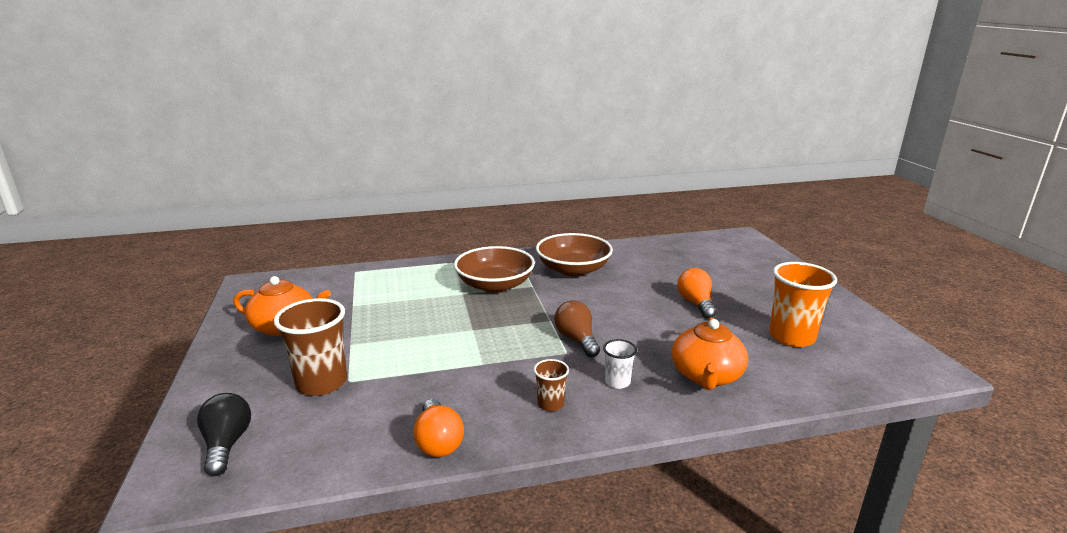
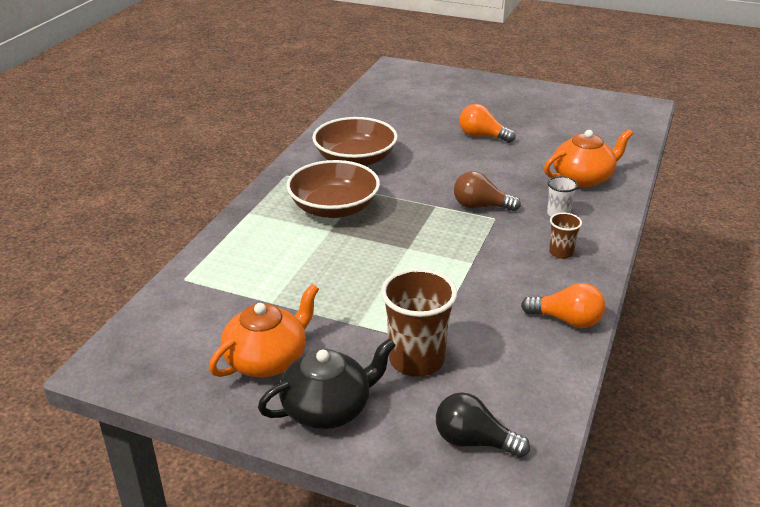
camera: 55 degrees left, 10 degrees up
orange teapot [672,317,748,390] -> orange teapot turned 75 degrees counterclockwise [544,129,633,187]
orange cup [769,262,837,347] -> none
none -> black teapot [258,338,396,429]

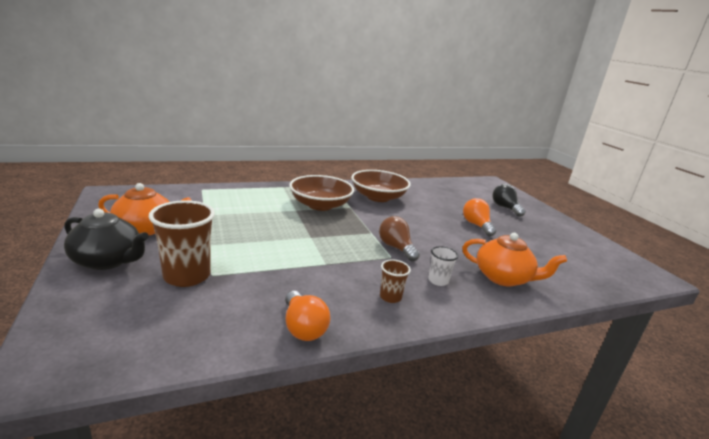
camera: 45 degrees right, 10 degrees down
black light bulb [436,392,530,458] -> black light bulb moved to [493,184,526,217]

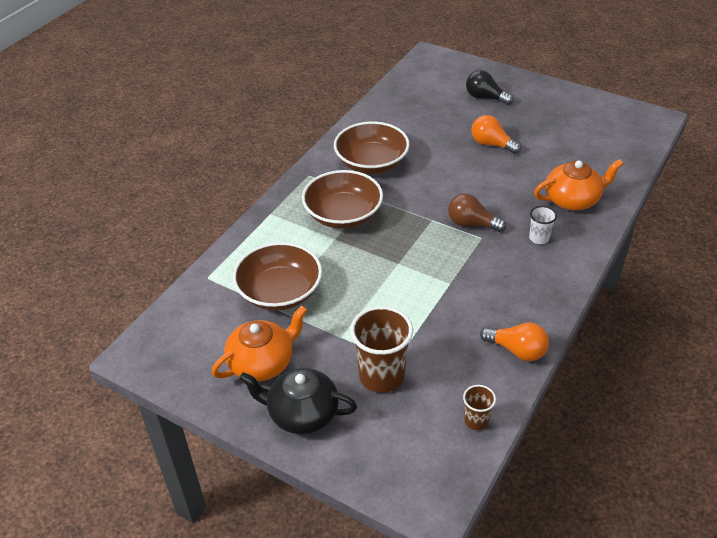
camera: 35 degrees left, 20 degrees up
black teapot [64,209,149,270] -> black teapot turned 150 degrees counterclockwise [239,368,357,434]
brown cup [380,259,411,303] -> brown cup moved to [463,385,496,430]
none -> brown bowl [233,242,322,311]

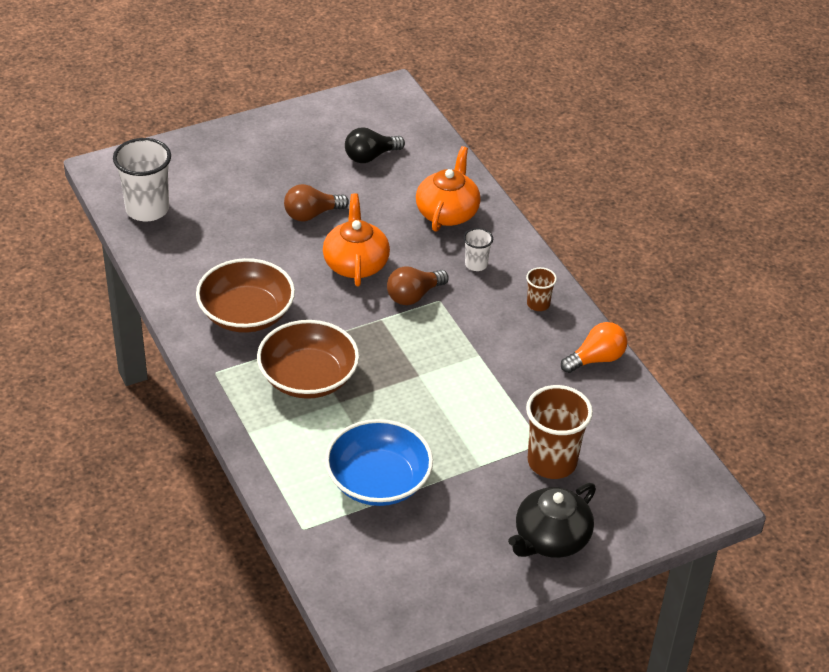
camera: 60 degrees left, 0 degrees up
orange teapot [212,306,307,381] -> orange teapot moved to [323,193,390,286]
brown bowl [233,242,322,311] -> blue bowl [325,419,433,506]
brown cup [463,385,496,430] -> brown cup moved to [526,267,557,311]
black light bulb [466,70,513,105] -> black light bulb moved to [345,127,405,163]
orange light bulb [471,115,521,154] -> brown light bulb [284,184,349,221]
none -> white cup [113,138,171,221]

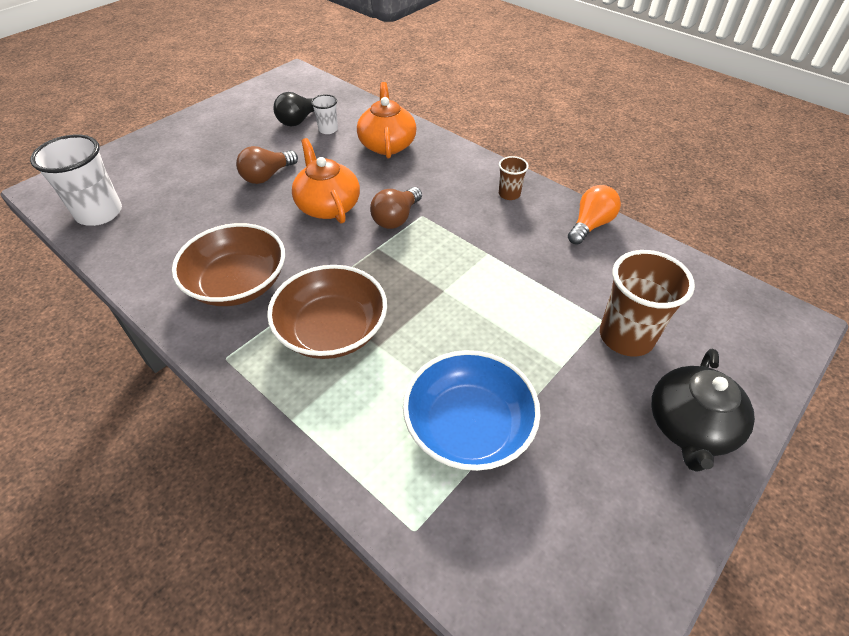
camera: 20 degrees left, 5 degrees up
white cup [464,228,493,271] -> white cup moved to [311,94,338,134]

